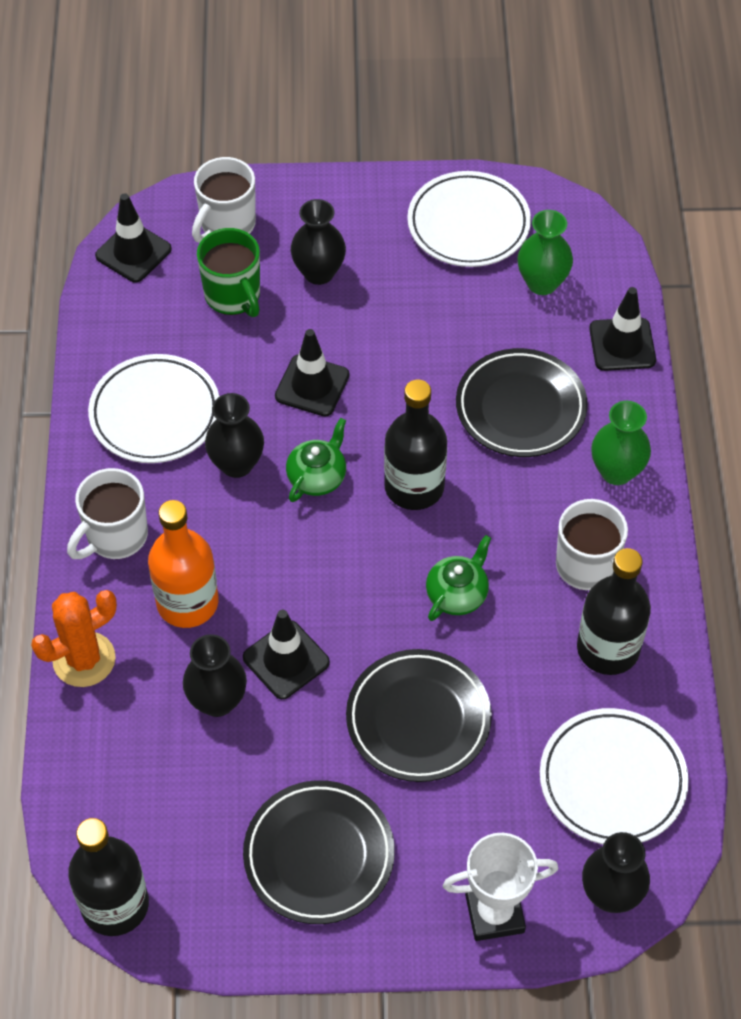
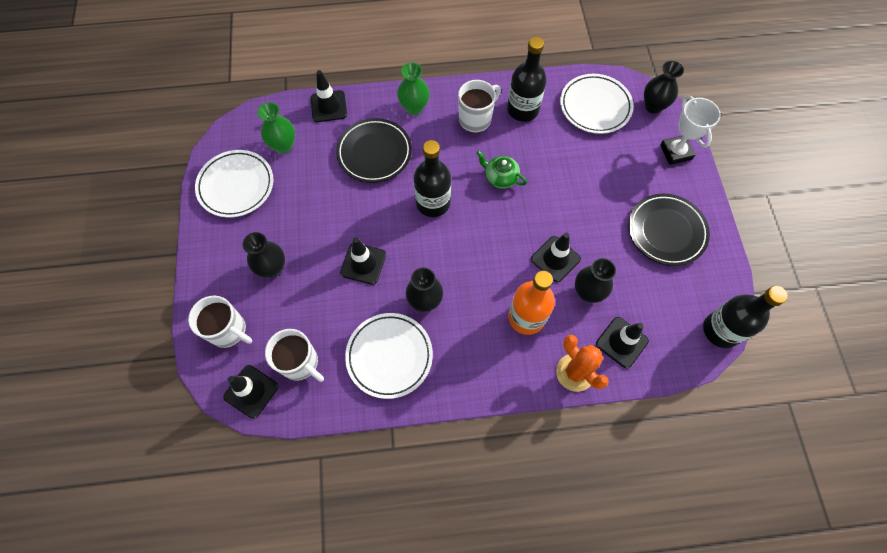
camera: 95 degrees left, 10 degrees up
white mug [67,468,148,559] -> white mug moved to [265,329,324,382]
green mug [197,228,260,317] -> none
green teapot [286,418,346,502] -> none
black plate [346,649,492,782] -> none
none -> black traffic cone [596,317,649,368]

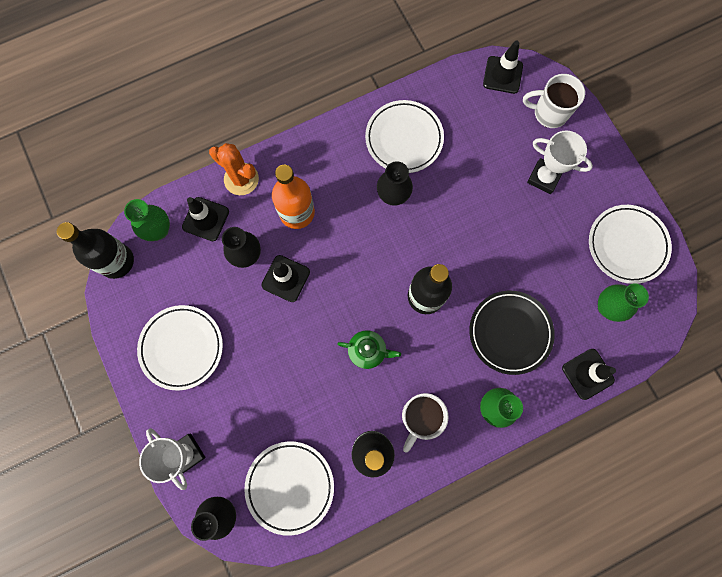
camera: 160 degrees right, 10 degrees up
black vase [242,232,285,278] -> white trophy [527,131,593,194]
white mug [265,329,324,382] -> none
black traffic cone [340,238,386,285] -> none
black plate [628,193,710,266] -> white plate [137,305,223,391]
none -> green vase [124,199,170,241]

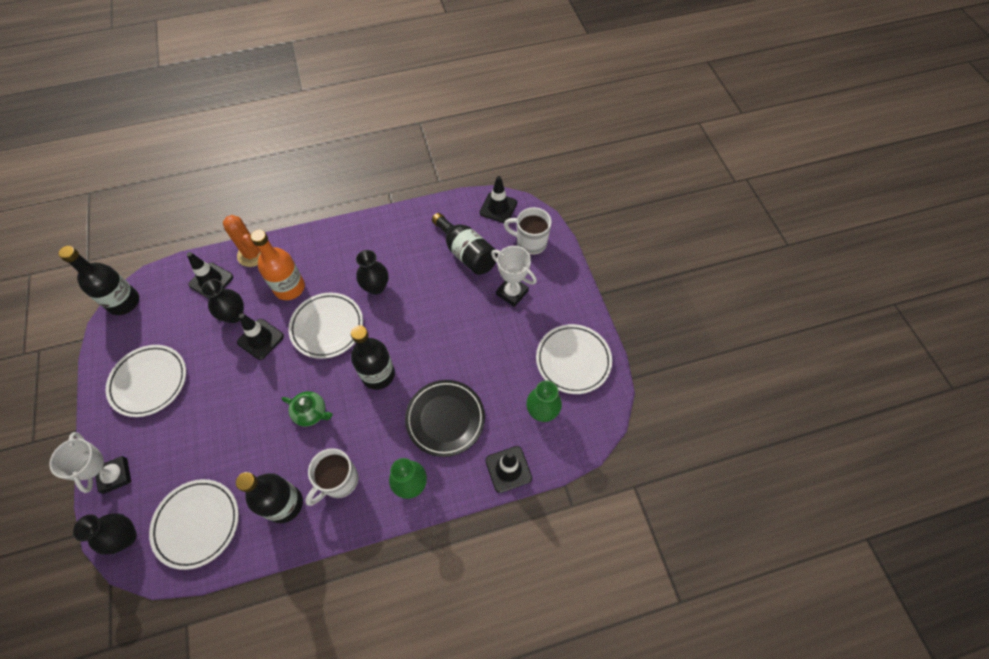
camera: 10 degrees right, 15 degrees down
green vase [124,199,170,241] -> none
white plate [365,100,444,173] -> white plate moved to [288,292,363,359]
none -> black bottle [432,213,498,275]

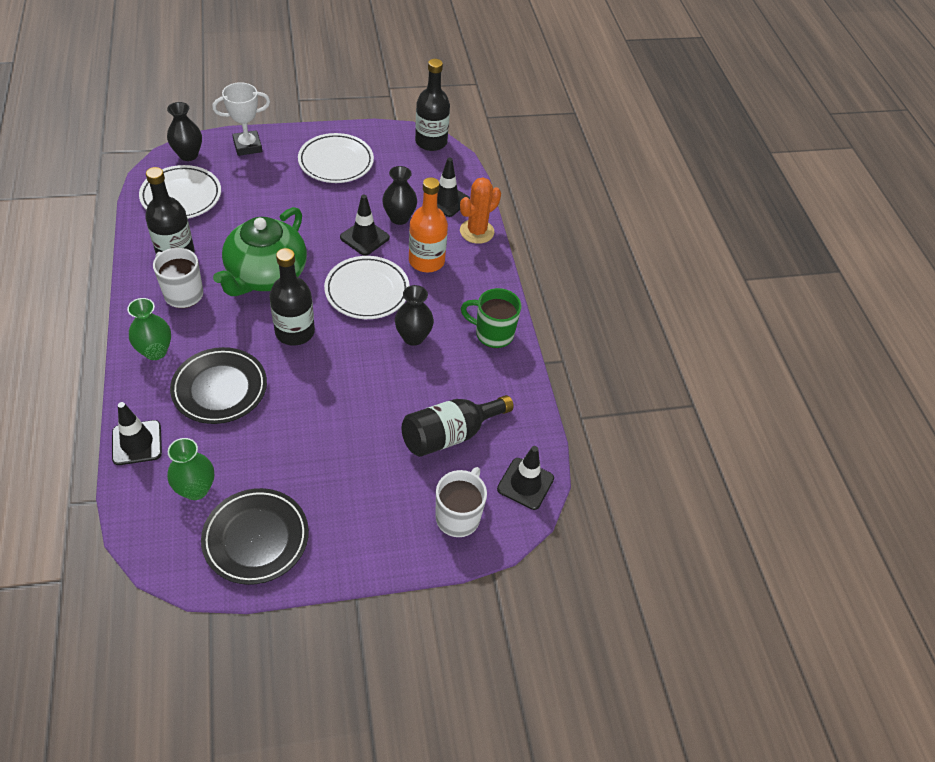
camera: 90 degrees right, 10 degrees down
green teapot [282,391,333,427] -> green teapot [213,207,307,296], size x2.16
white trophy [491,246,537,307] -> none
white plate [536,324,612,394] -> black plate [201,488,309,585]
none -> green mug [461,288,521,348]

